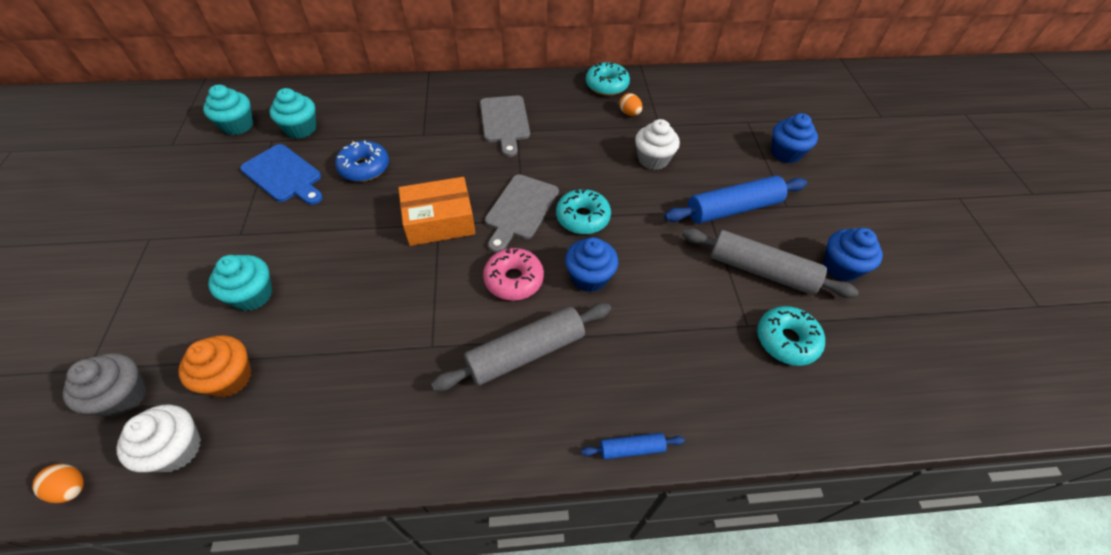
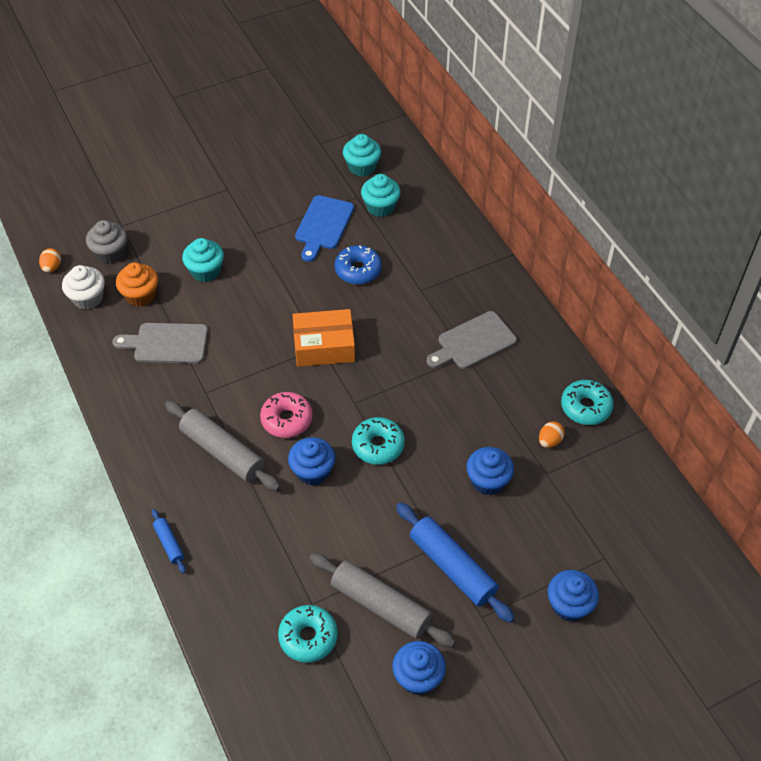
camera: 70 degrees right, 0 degrees up
orange box [398,177,476,246] -> orange box turned 60 degrees counterclockwise [293,309,355,367]
grey cutting board [485,174,559,253] -> grey cutting board moved to [112,323,208,364]
white cupcake [635,119,680,170] -> blue cupcake [466,447,514,495]
grey rolling pin [682,228,859,298] -> grey rolling pin turned 60 degrees counterclockwise [310,553,456,647]

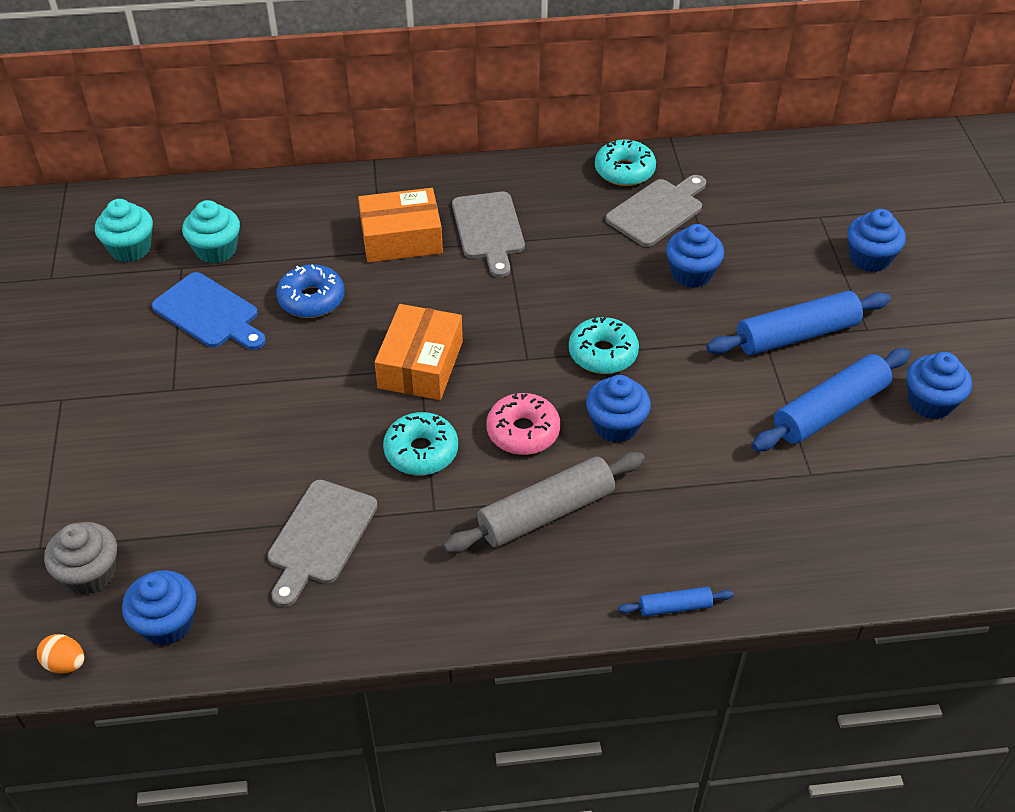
camera: 70 degrees left, 5 degrees down
white cupcake [62,265,105,310] -> blue cupcake [122,570,197,646]
orange cupcake [116,262,158,307] -> none
turquoise cupcake [182,238,224,282] -> none
turquoise donut [278,605,338,663] -> turquoise donut moved to [383,412,458,476]
grey rolling pin [310,553,456,647] -> blue rolling pin [752,348,911,451]
orange egg [539,421,565,448] -> grey cutting board [605,175,706,247]
none -> orange box [358,188,443,262]

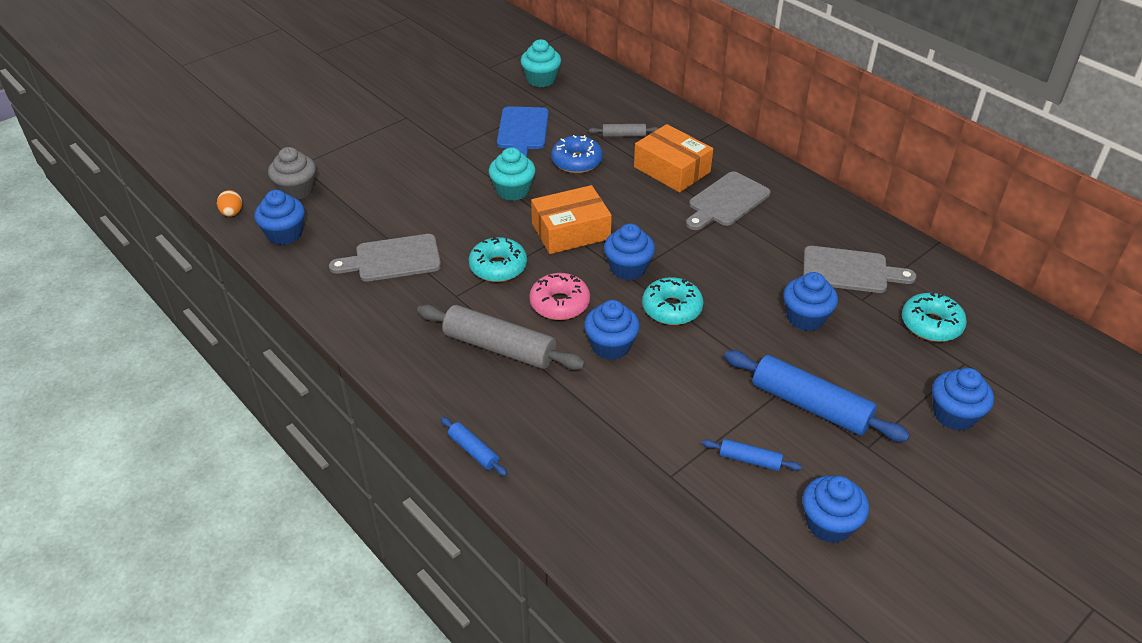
camera: 55 degrees right, 5 degrees down
turquoise cupcake [182,200,240,264] -> turquoise cupcake moved to [489,147,536,201]
turquoise donut [595,139,656,186] -> turquoise donut moved to [902,292,967,342]
blue rolling pin [752,348,911,451] -> blue rolling pin [702,439,802,471], size x0.49
none -> grey rolling pin [589,124,659,137]
none -> blue cupcake [604,223,655,280]

